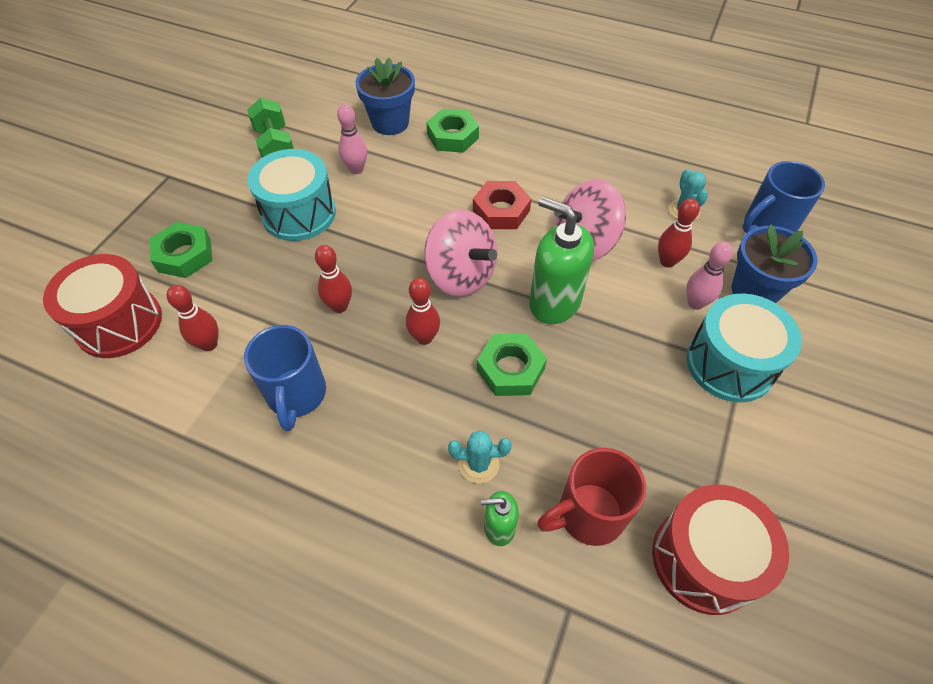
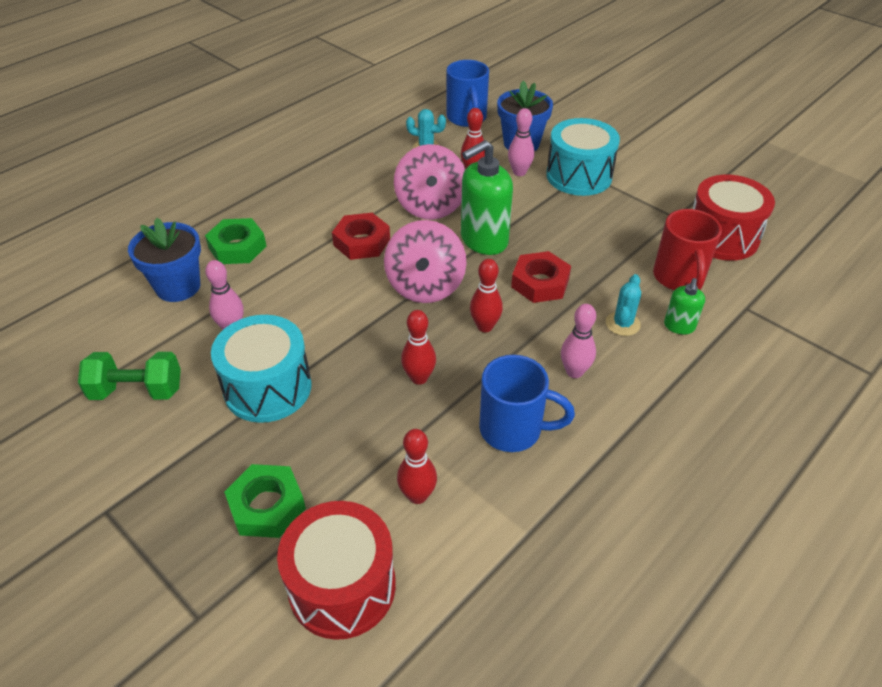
camera: 70 degrees left, 10 degrees down
pink spinning top [424,210,497,297] -> pink spinning top turned 120 degrees clockwise [384,220,467,303]
green nut [477,333,547,396] -> red nut [511,251,571,303]
none -> pink bowling pin [561,304,596,378]

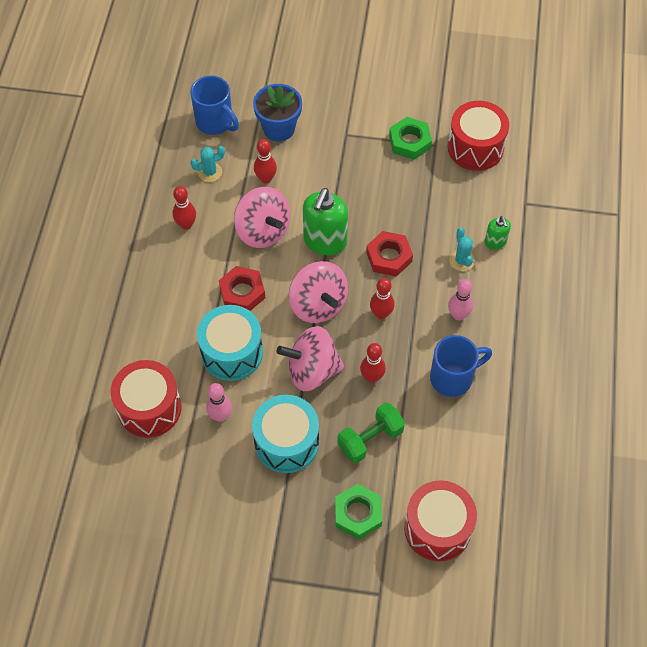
camera: 35 degrees left, 15 degrees up
green dumbbell [78,352,181,400] -> green dumbbell moved to [337,402,405,464]
blue flower pot [128,218,201,302] -> red drum [111,360,181,438]
green nut [205,218,266,264] -> green nut moved to [389,117,432,160]
red bowling pin [397,429,437,504] -> red bowling pin moved to [173,186,196,230]
pink bowling pin [508,108,534,176] -> none
turquoise drum [546,118,620,196] -> turquoise drum moved to [197,305,263,381]
red mug [653,209,722,290] -> none
none -> pink spinning top [276,326,345,391]

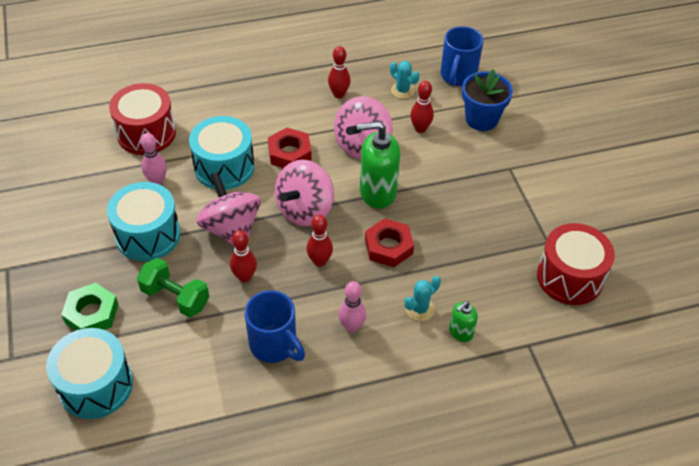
camera: 65 degrees right, 10 degrees down
green nut [389,117,432,160] -> none
red drum [404,480,477,561] -> turquoise drum [46,328,133,419]

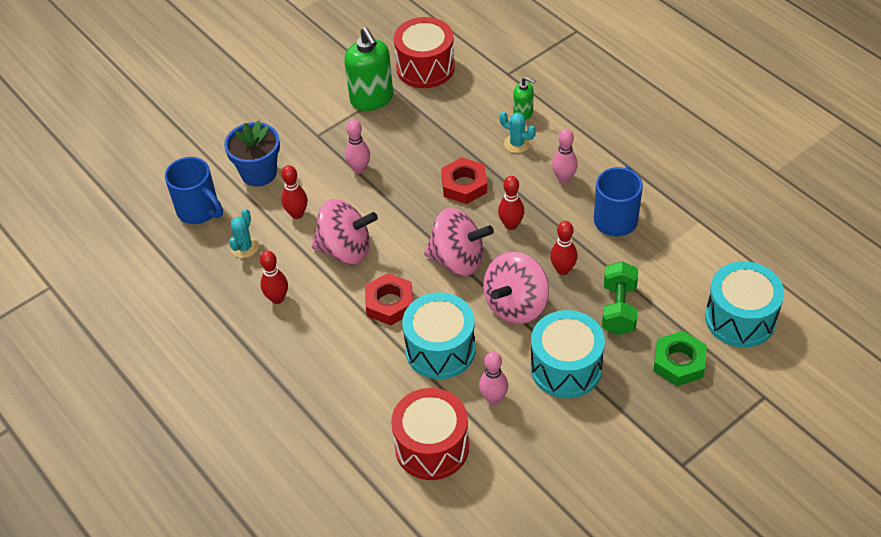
camera: 110 degrees left, 0 degrees up
green soap dispenser [357,121,400,209] -> green soap dispenser moved to [344,27,393,111]
blue mug [441,26,483,86] -> blue mug turned 45 degrees clockwise [165,157,223,224]
none -> pink bowling pin [345,119,370,173]

